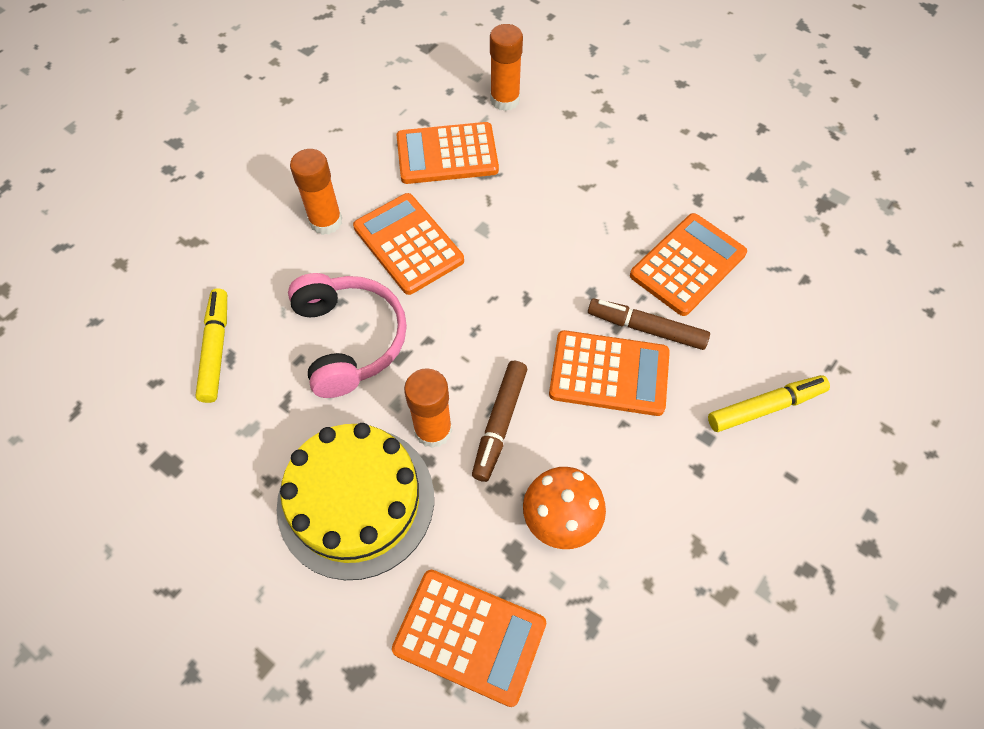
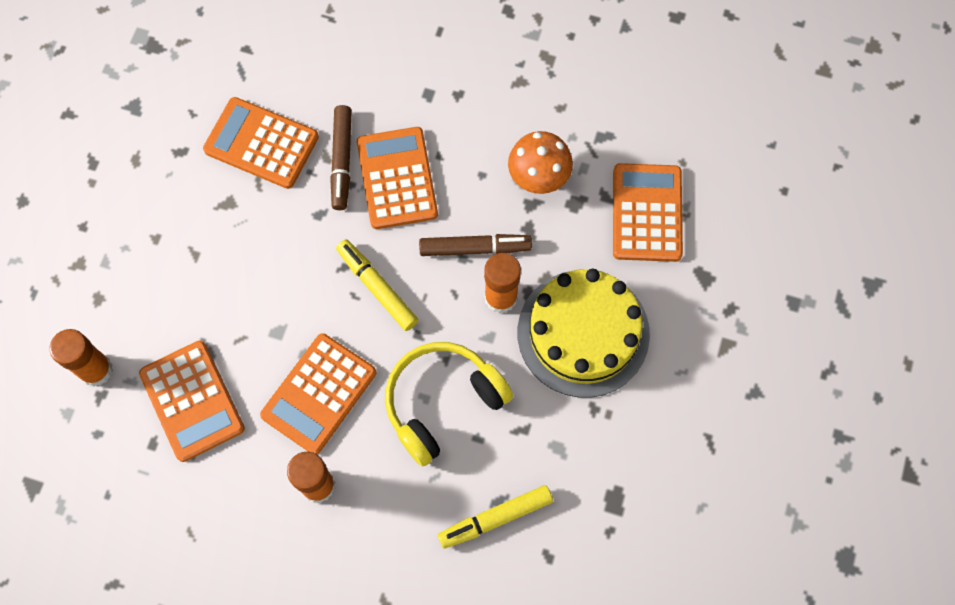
camera: 110 degrees left, 10 degrees up
pink headphones [288,273,407,398] -> yellow headphones [385,342,513,467]
yellow marker [708,375,830,432] -> yellow marker moved to [336,239,418,331]

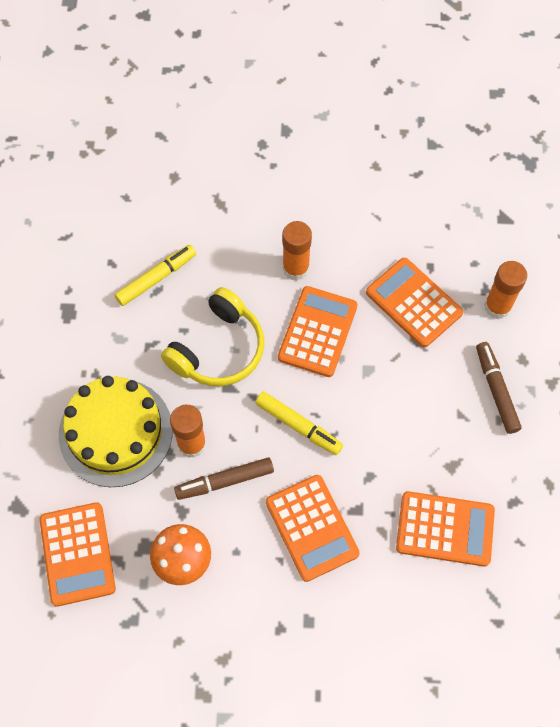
camera: 165 degrees right, 5 degrees down
brown marker [330,105,352,210] -> brown marker moved to [476,342,522,434]

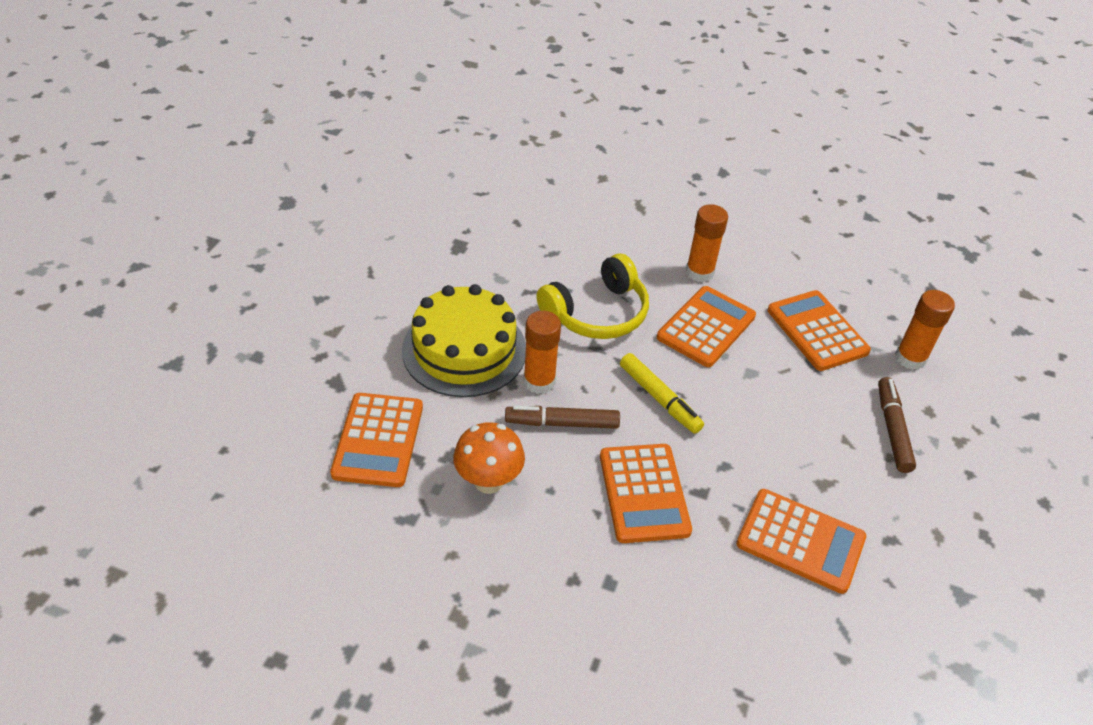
camera: 15 degrees right, 20 degrees down
yellow marker [115,245,196,306] -> none

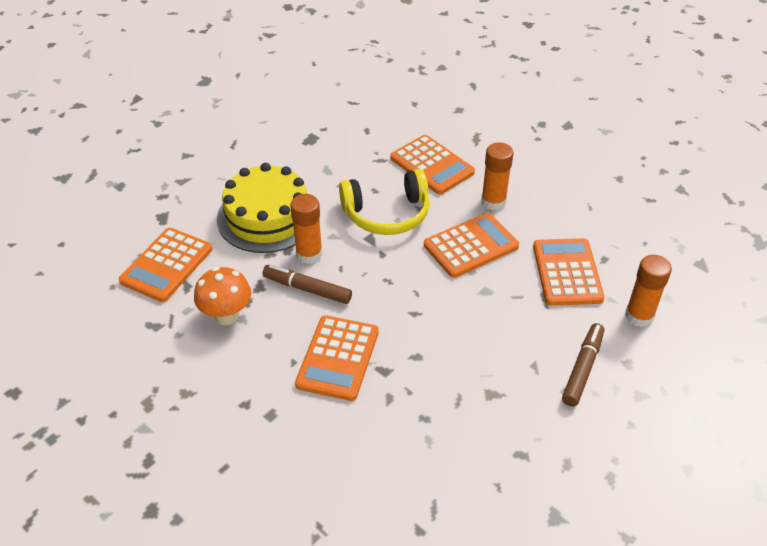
camera: 25 degrees right, 0 degrees up
yellow marker [620,353,704,434] -> none
orange calculator [736,489,866,594] -> orange calculator moved to [390,135,475,195]

